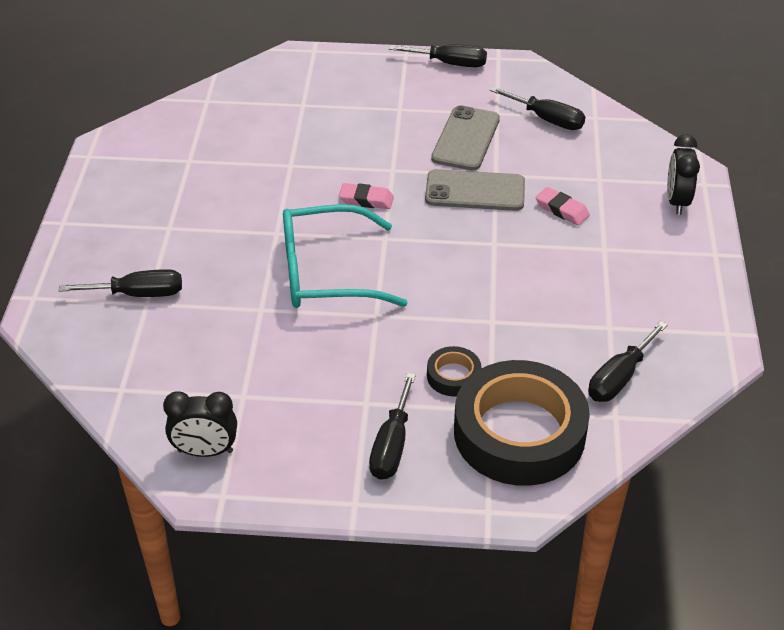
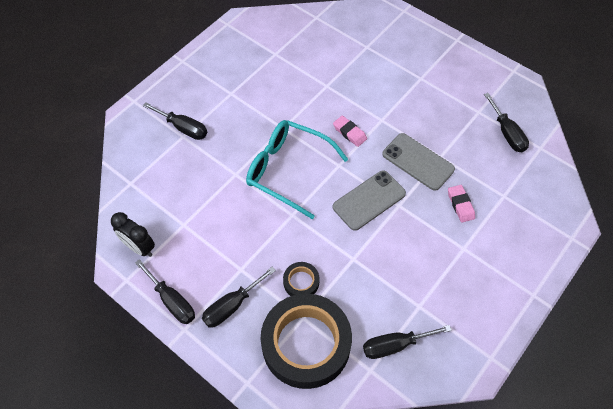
camera: 35 degrees right, 15 degrees up
black screwdriver [388,44,487,68] -> black screwdriver moved to [135,259,195,324]
grey phone [431,105,500,171] -> grey phone moved to [333,170,406,231]
black clock [667,134,700,215] -> none

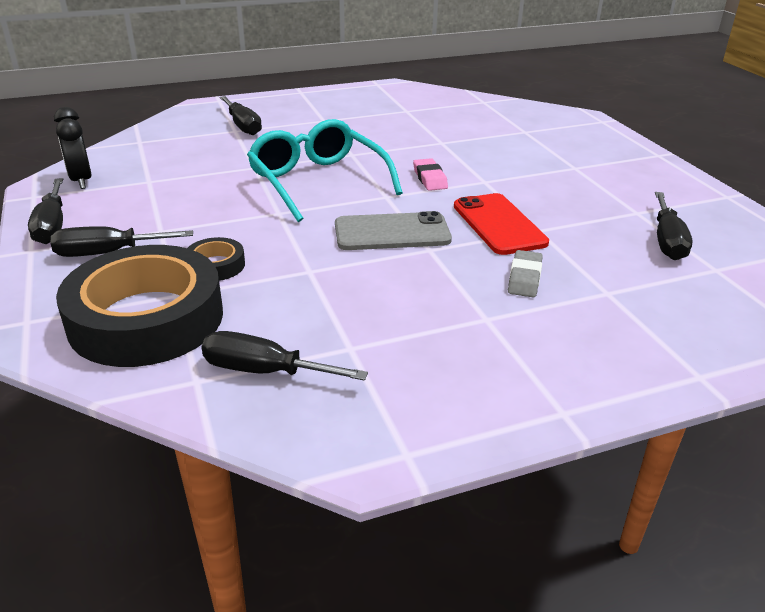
camera: 30 degrees right, 25 degrees down
grey phone [382,133,455,191] -> red phone [454,193,549,255]
pink eraser [448,185,475,223] -> grey eraser [508,250,543,297]

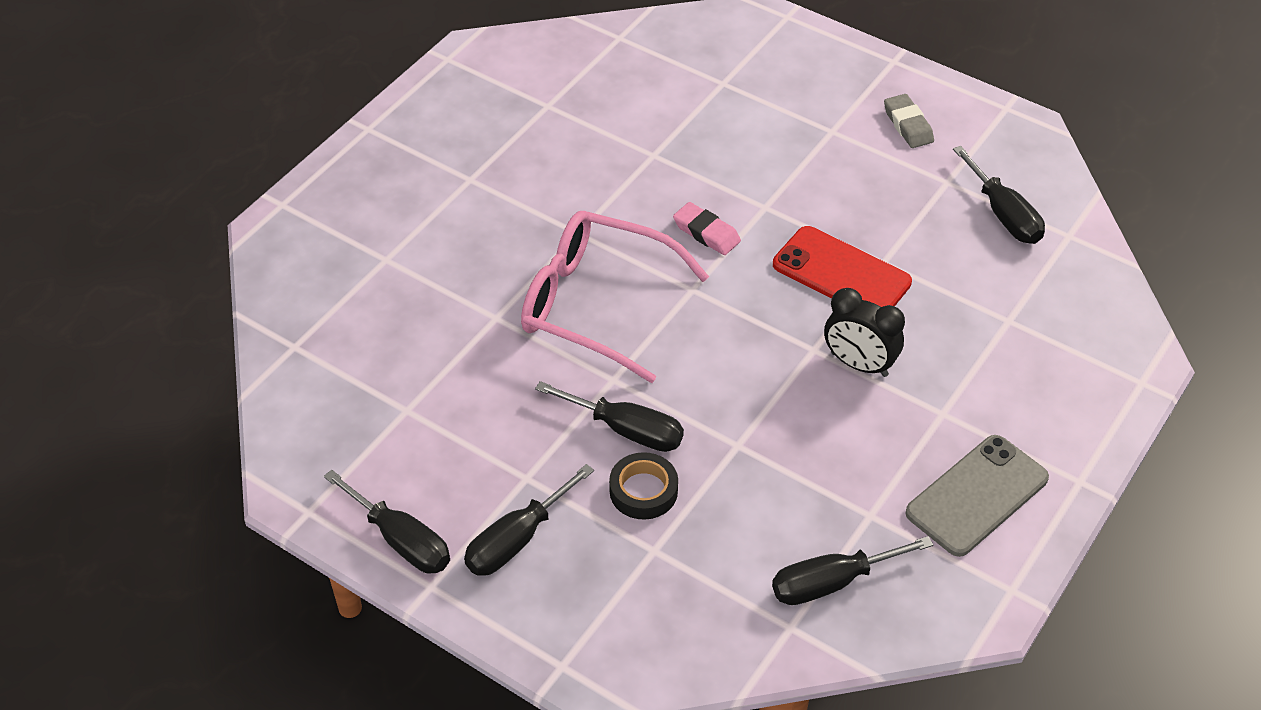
camera: 35 degrees left, 15 degrees up
black clock [54,107,92,189] -> black clock moved to [824,288,905,377]
black tape [56,245,223,367] -> none
black screwdriver [219,96,262,135] -> black screwdriver moved to [535,381,684,452]
turquoise glasses [247,119,403,222] -> pink glasses [521,211,709,383]
grey phone [335,211,452,250] -> grey phone moved to [905,435,1049,557]
grey eraser [508,250,543,297] -> grey eraser moved to [884,94,934,148]

